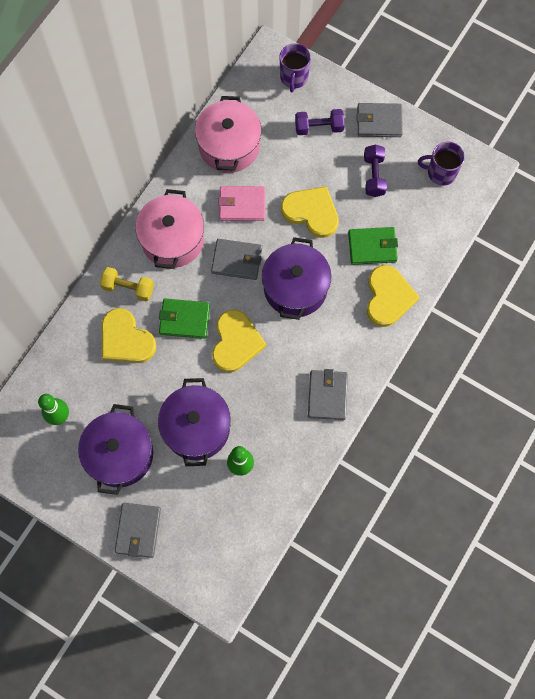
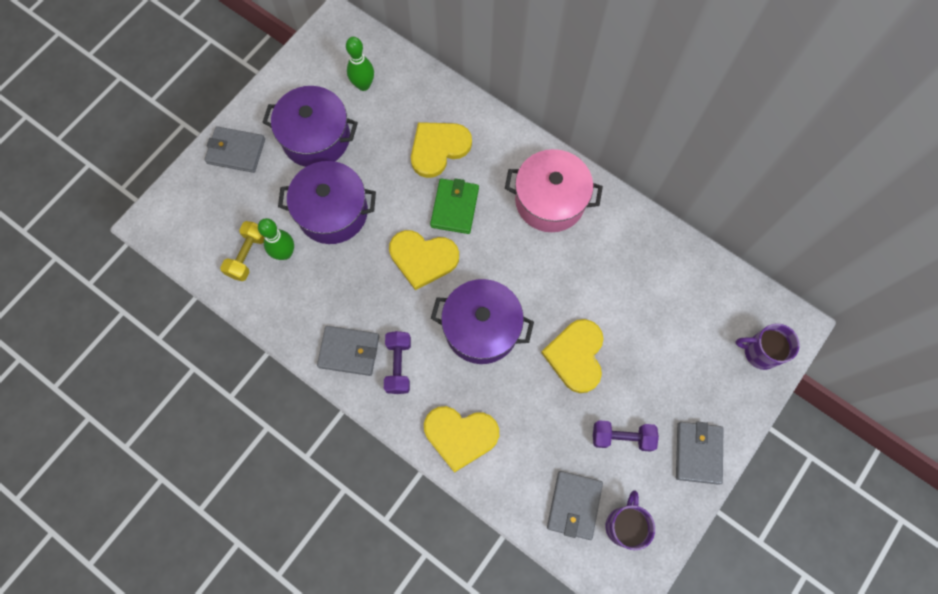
camera: 95 degrees right, 0 degrees up
yellow dumbbell [100,267,154,301] -> yellow dumbbell moved to [220,221,264,281]
pink pot [195,96,262,173] -> none
grey wallet [211,239,262,280] -> grey wallet moved to [547,471,603,540]
pink wallet [218,186,265,221] -> none
yellow heart [281,186,339,238] -> yellow heart turned 150 degrees clockwise [541,319,604,393]
purple dumbbell [295,109,344,135] -> purple dumbbell moved to [384,331,411,394]
green wallet [348,227,398,265] -> none

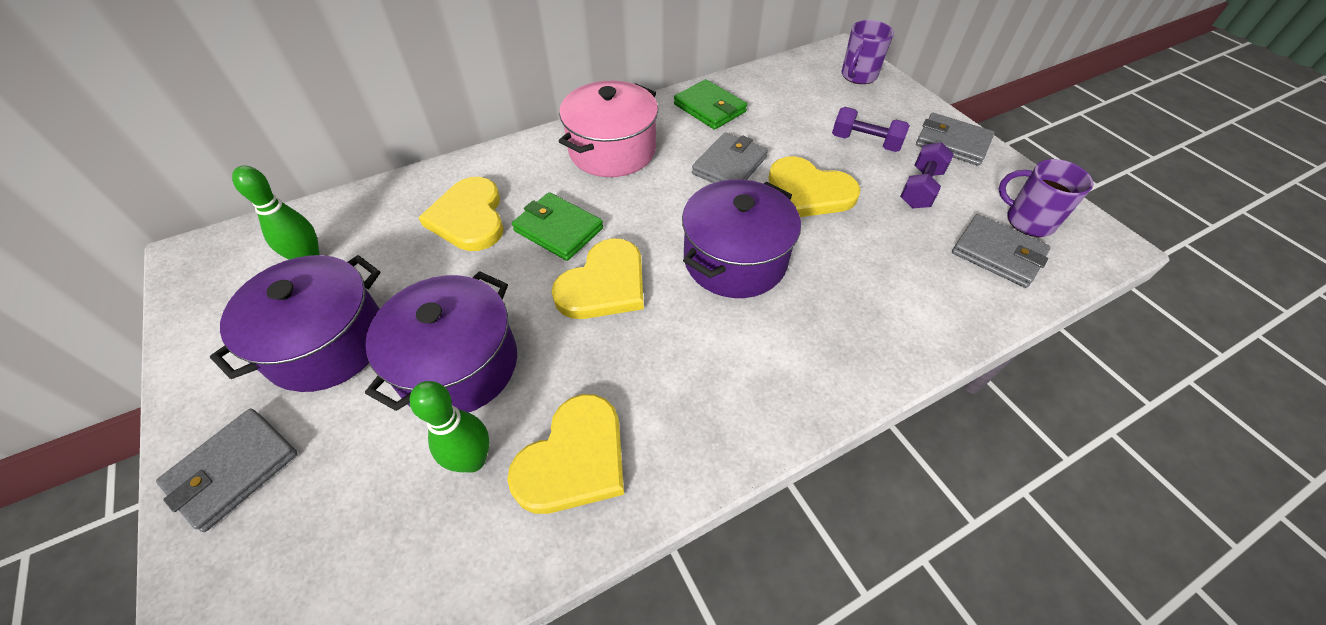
camera: 65 degrees left, 20 degrees down
yellow dumbbell [220,221,264,281] -> none
grey wallet [317,326,379,376] -> grey wallet moved to [692,132,768,183]
purple dumbbell [384,331,411,394] -> purple dumbbell moved to [832,107,910,152]
yellow heart [424,406,499,473] -> yellow heart moved to [507,394,624,514]
none -> green wallet [674,79,747,130]

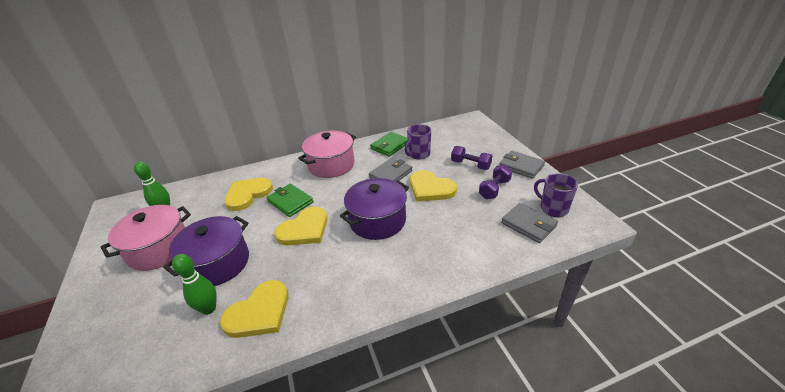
camera: 10 degrees right, 15 degrees down
grey wallet [156,408,298,532] -> none
purple pot [210,255,380,392] -> pink pot [101,205,191,271]
yellow heart [418,177,504,251] -> yellow heart turned 45 degrees clockwise [224,178,273,211]
green wallet [674,79,747,130] -> green wallet turned 75 degrees clockwise [370,132,408,157]
purple mug [841,20,894,84] -> purple mug moved to [405,124,431,159]

